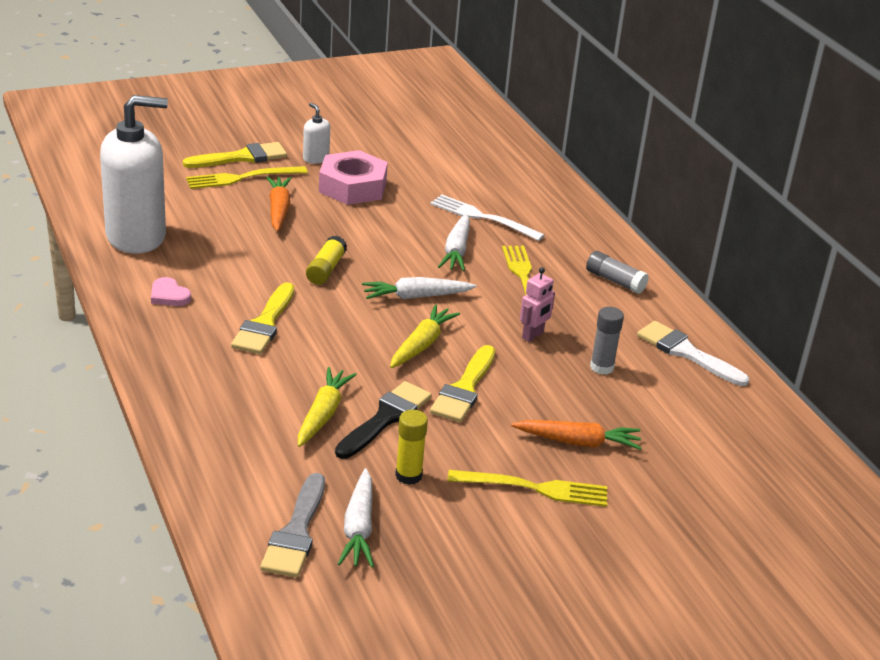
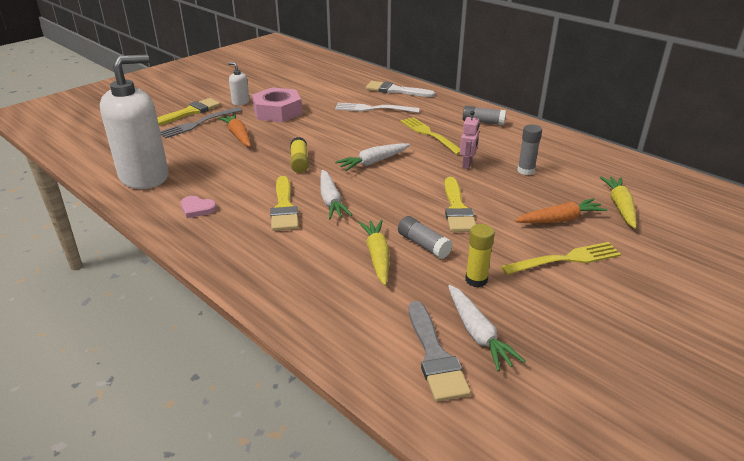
camera: 20 degrees left, 0 degrees up
yellow fork [186,166,308,189] -> grey fork [160,107,242,138]
black brush [335,381,432,459] -> grey glue stick [398,216,453,259]
yellow carrot [390,304,460,368] -> yellow carrot moved to [600,177,637,229]
white carrot [438,214,470,271] -> white carrot moved to [320,170,352,219]
white brush [637,321,749,386] -> white brush moved to [366,81,435,97]

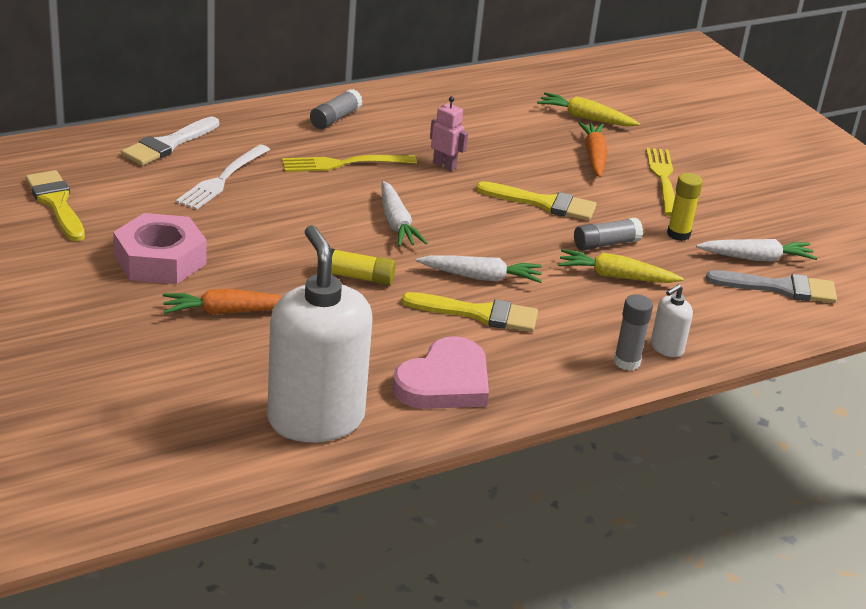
camera: 75 degrees left, 0 degrees up
yellow brush [157,98,221,126] -> yellow brush moved to [25,170,85,241]
grey fork [160,107,242,138] -> none
pink heart [181,196,217,218] -> pink heart [392,336,489,409], size x2.00
white soap dispenser [228,62,250,106] -> white soap dispenser moved to [651,284,693,357]
grey glue stick [517,124,542,175] -> grey glue stick moved to [614,294,653,370]

